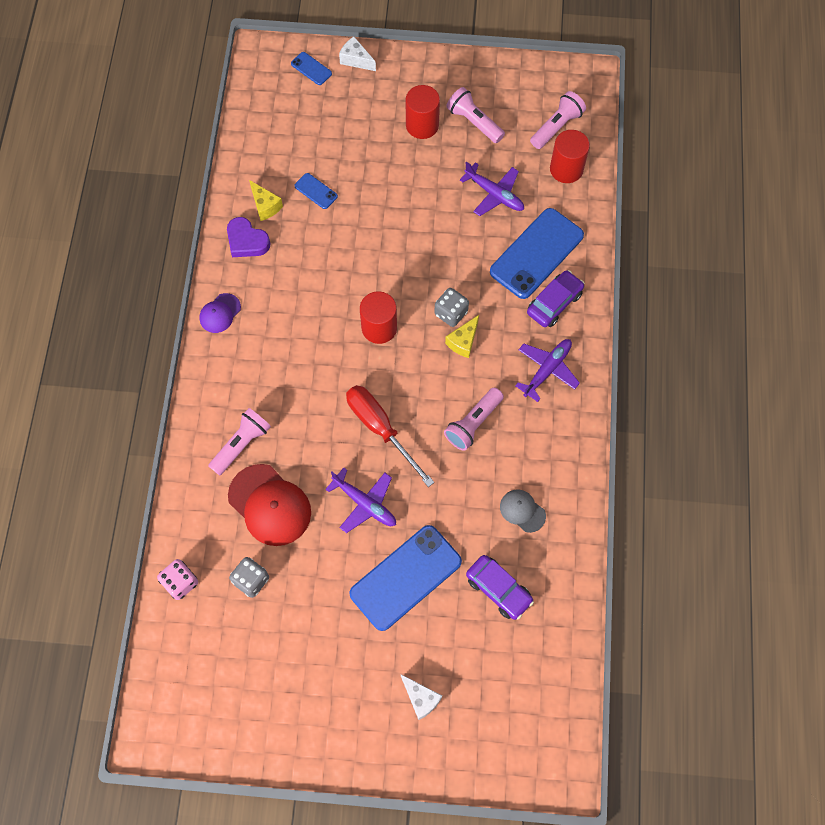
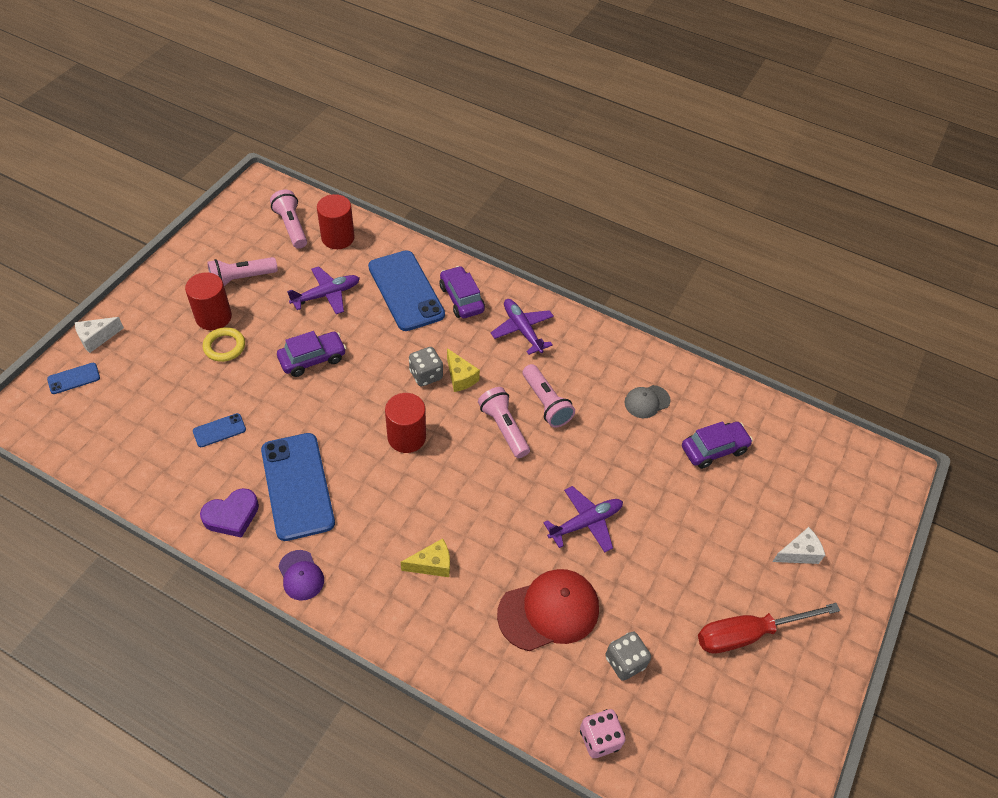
camera: 70 degrees left, 15 degrees down
pink flashlight [208,408,271,476] -> pink flashlight moved to [478,387,530,458]
yellow cheese [249,180,283,221] -> yellow cheese moved to [401,538,450,577]
red screwdriver [346,385,434,487] -> red screwdriver moved to [698,603,840,654]
blue phone [349,525,462,631] -> blue phone moved to [261,433,335,541]
none -> yellow ring [203,327,245,362]
none -> purple car [277,331,346,377]

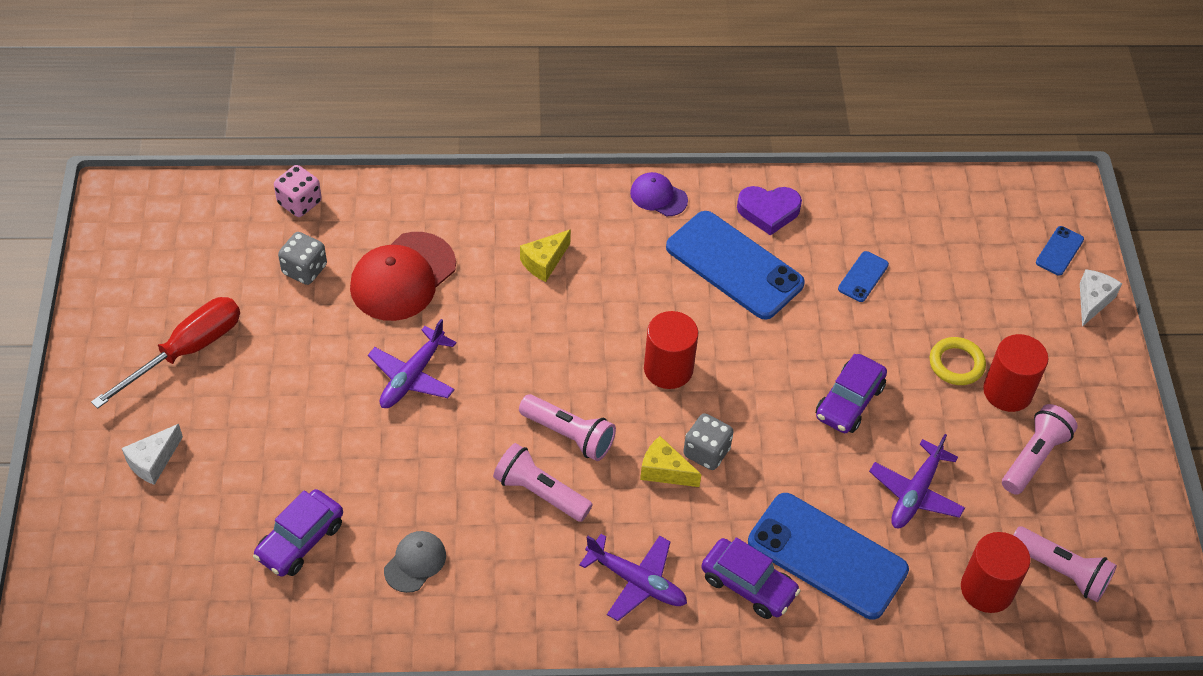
camera: 150 degrees right, 0 degrees up
purple heart [200,488,259,538] -> purple heart turned 120 degrees counterclockwise [737,186,802,235]

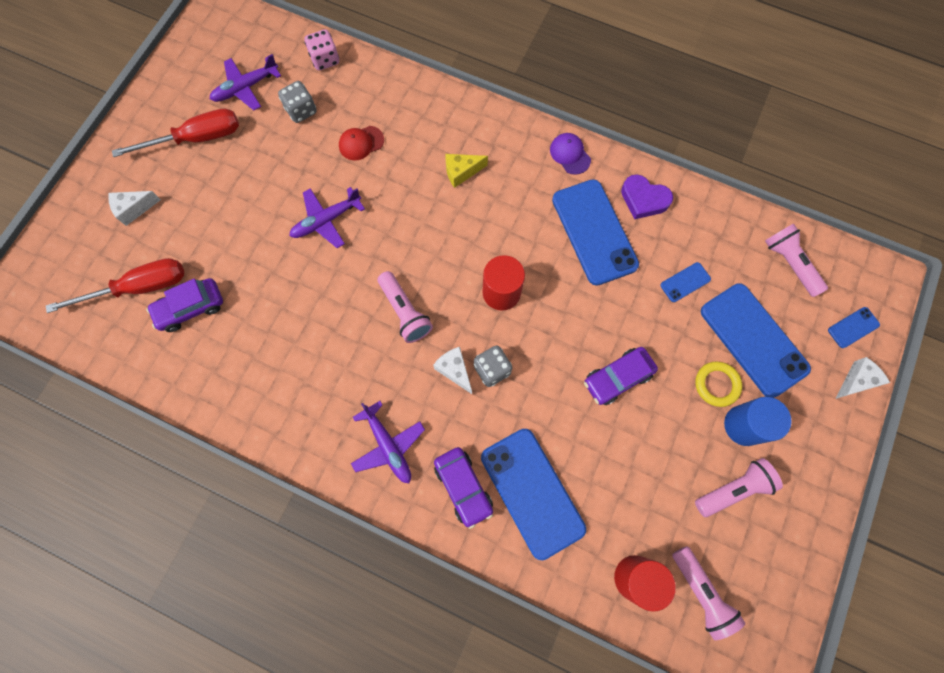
camera: 30 degrees right, 20 degrees up
red cap [350,232,456,321] -> red cap [339,126,384,160], size x0.54
grey cap [384,531,446,593] -> none
pink flashlight [493,443,593,522] -> pink flashlight moved to [765,223,828,297]
yellow cheese [640,436,702,487] -> white cheese [433,347,472,394]
purple plane [869,434,965,528] -> purple plane moved to [210,54,281,110]
red cylinder [983,334,1048,412] -> blue cylinder [724,397,792,446]
none -> red screwdriver [46,258,184,313]
none -> blue phone [701,283,811,398]

